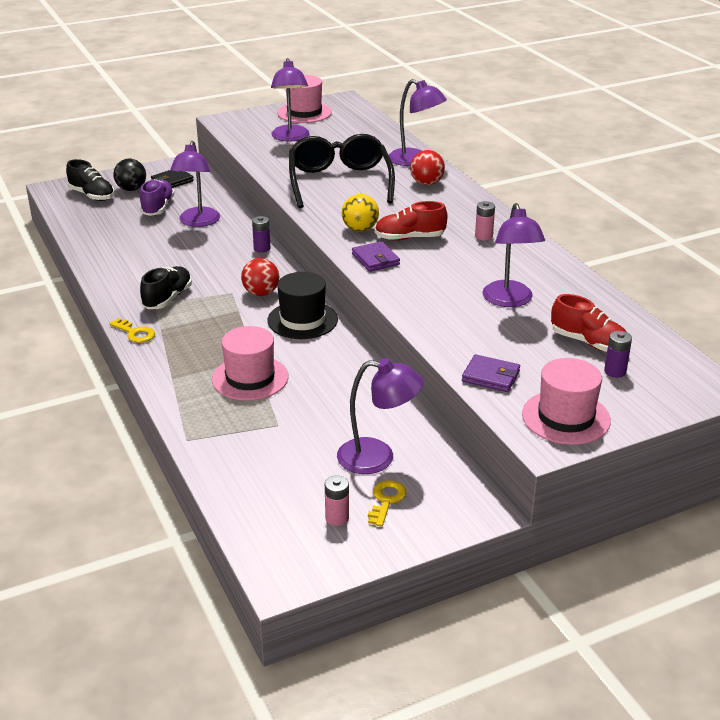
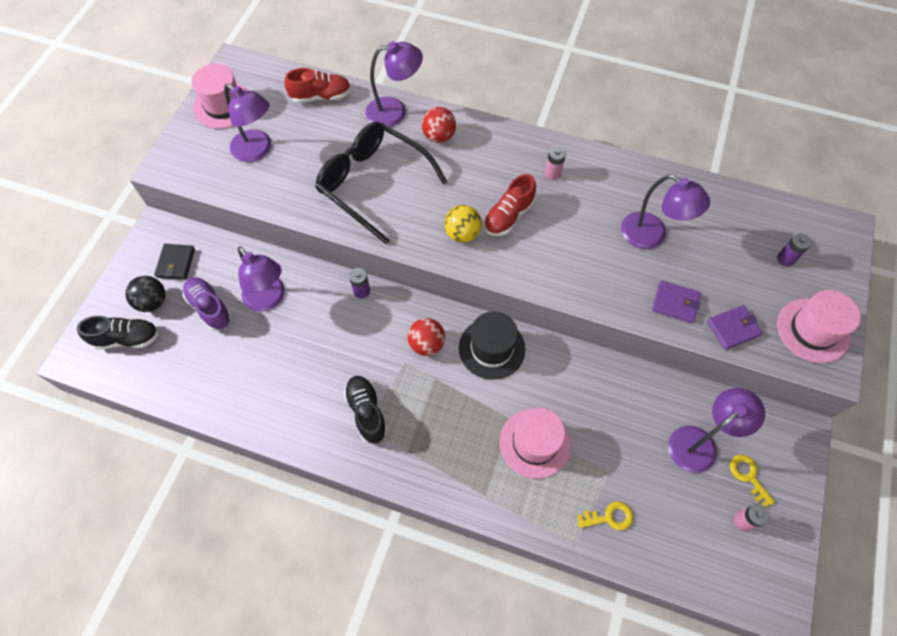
camera: 45 degrees left, 30 degrees up
yellow key [109,318,155,343] -> yellow key moved to [577,501,633,530]
purple wallet [352,241,400,272] -> purple wallet moved to [652,281,701,323]
red shoe [551,294,627,352] -> red shoe moved to [284,68,351,103]

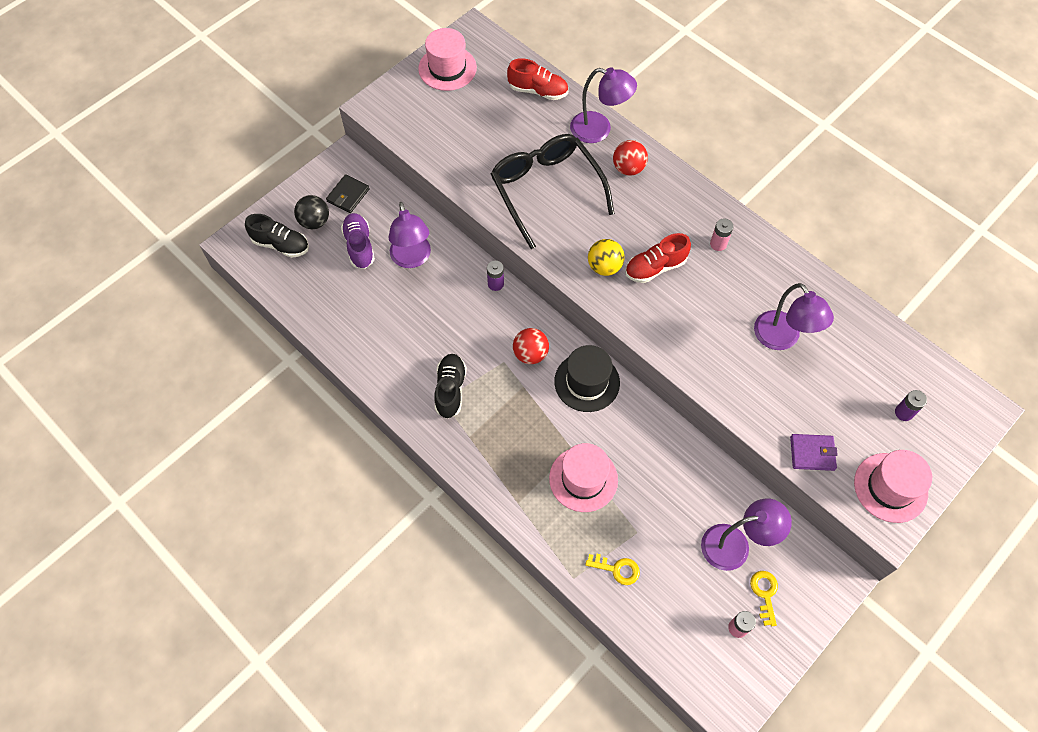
camera: 25 degrees right, 0 degrees up
purple lamp [224,83,271,162] -> none
purple wallet [652,281,701,323] -> none

